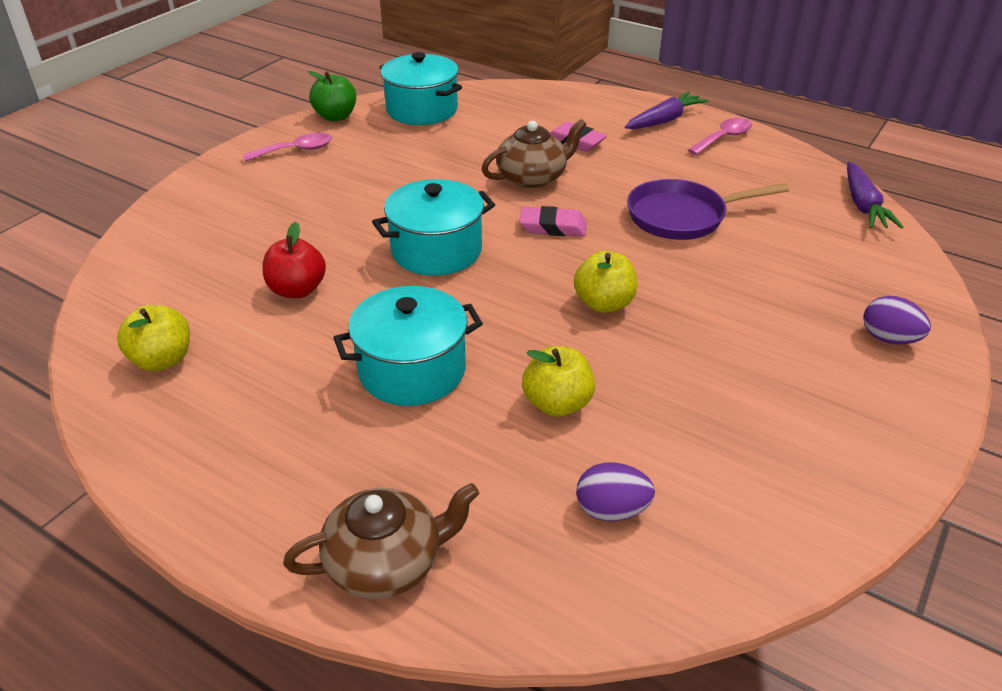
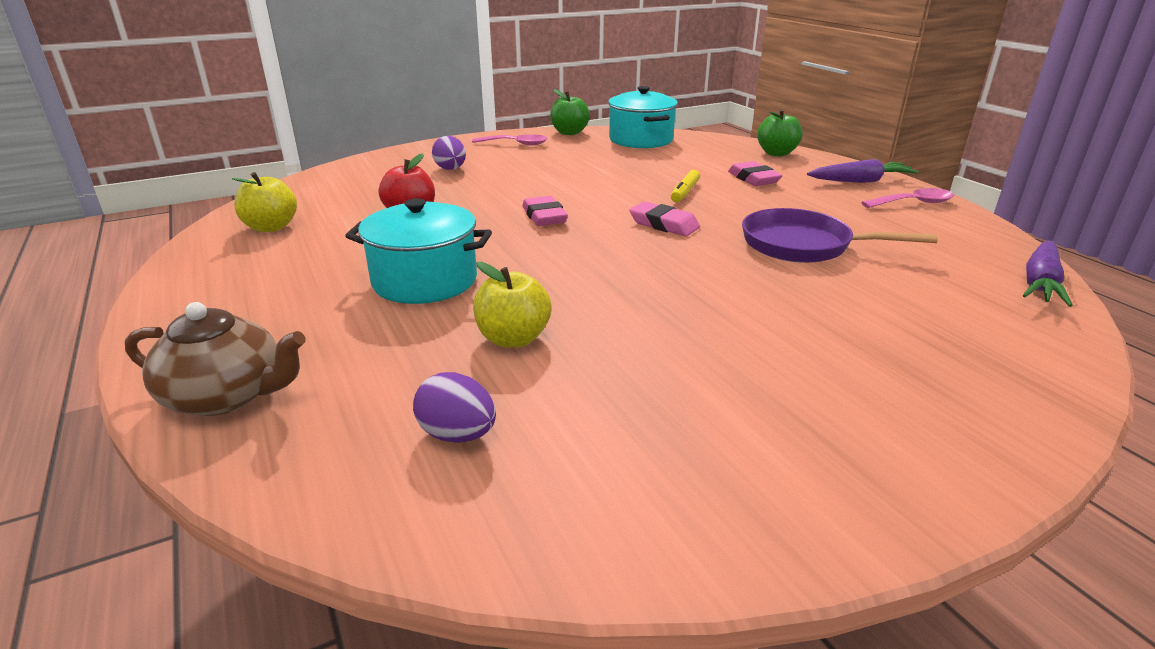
camera: 30 degrees right, 10 degrees down
turquoise pot [372,179,495,276] -> pink eraser [522,196,568,226]
brown teapot [481,119,587,189] -> yellow marker [671,170,700,202]
yellow apple [574,251,637,313] -> none
purple egg [863,296,931,344] -> purple egg moved to [432,136,466,170]
none -> green apple [757,109,803,156]

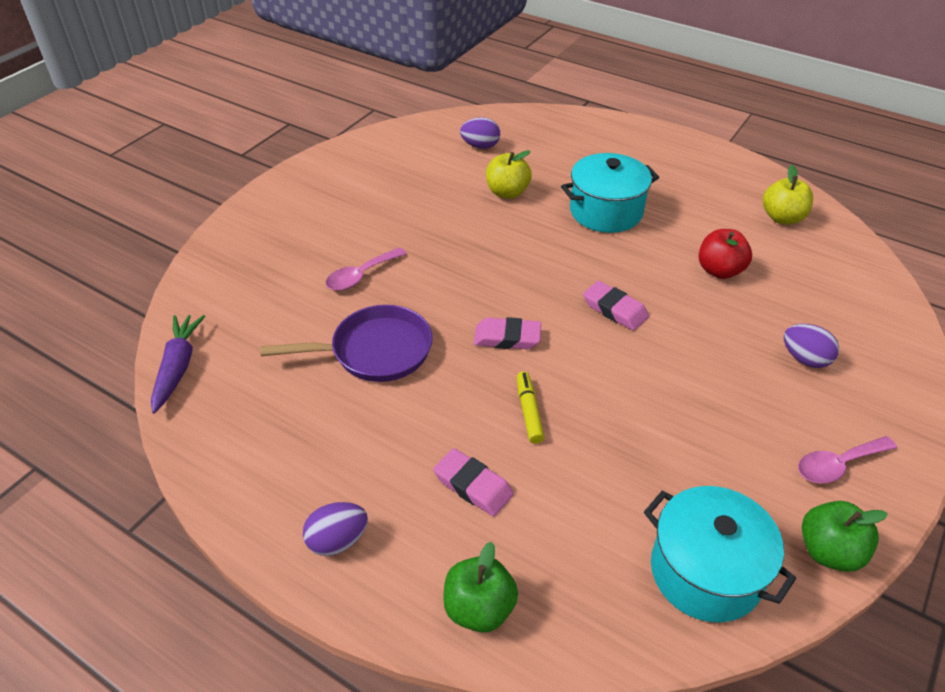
camera: 150 degrees right, 15 degrees up
brown teapot [125,302,305,416] -> none
purple carrot [807,159,919,183] -> purple egg [303,502,368,556]
pink spoon [861,188,954,208] -> pink spoon moved to [326,247,407,291]

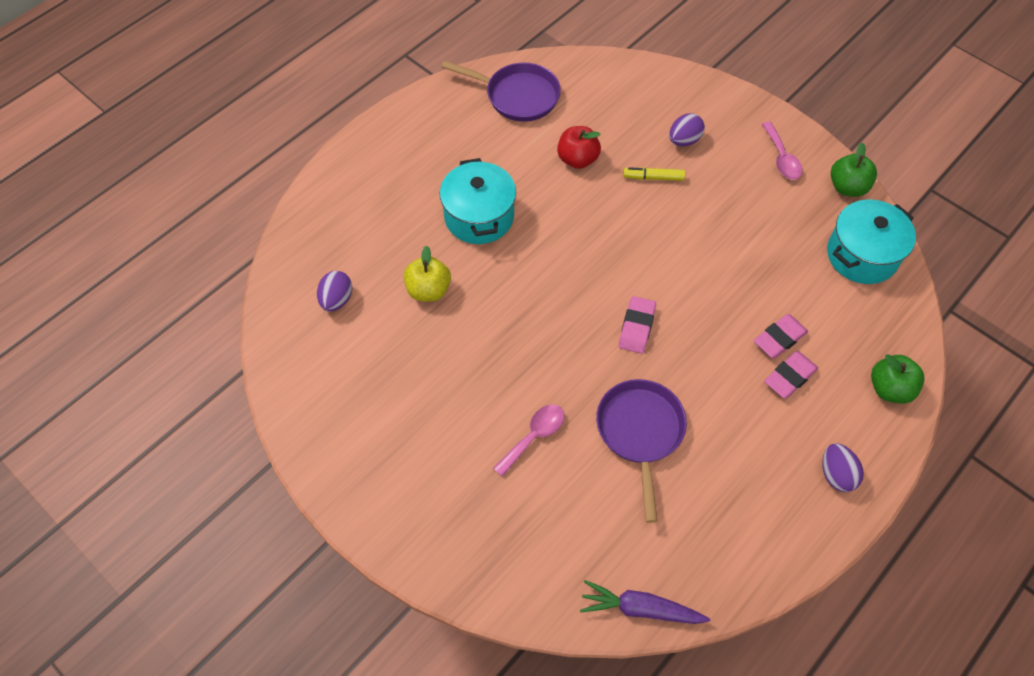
camera: 80 degrees left, 15 degrees up
pink spoon [326,247,407,291] -> pink spoon turned 105 degrees counterclockwise [493,404,565,477]
yellow marker [517,371,545,444] -> yellow marker moved to [623,167,685,181]
pink eraser [583,281,649,331] -> pink eraser moved to [754,314,808,358]
yellow apple [763,165,813,225] -> purple pan [442,61,561,122]

